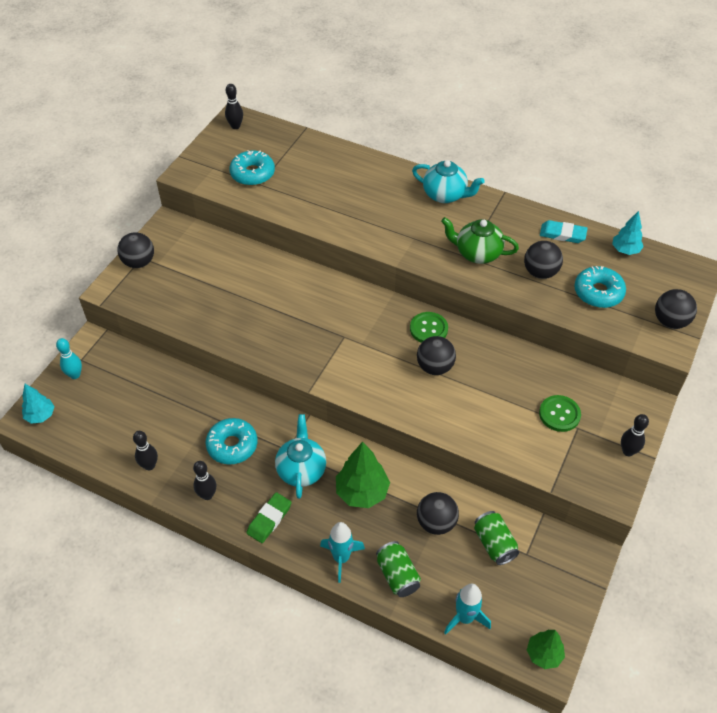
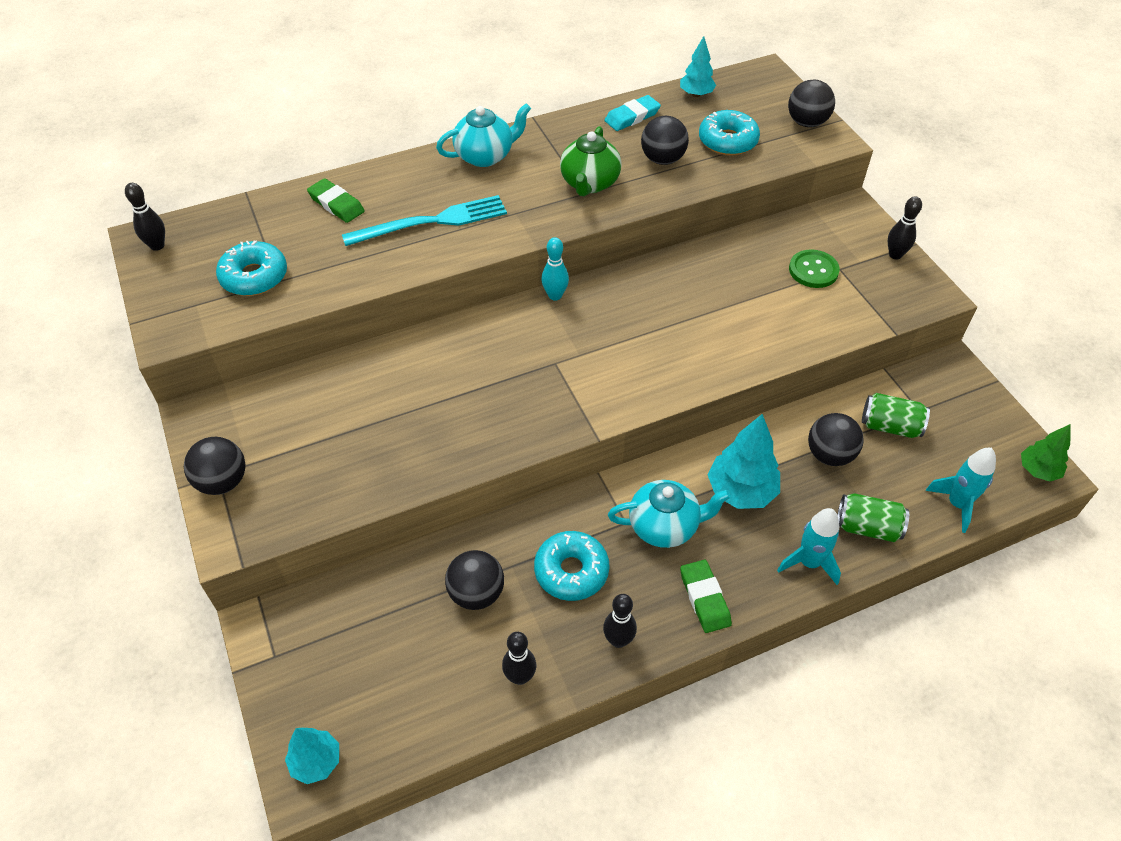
camera: 50 degrees left, 0 degrees up
turquoise bowling pin [56,338,82,379] -> turquoise bowling pin moved to [541,237,569,301]
turquoise teapot [275,414,326,499] -> turquoise teapot turned 135 degrees clockwise [608,480,731,548]
green tree [336,441,390,508] -> turquoise tree [707,414,780,509]
green button [410,312,448,343] -> none
black ball [417,336,456,375] -> black ball moved to [445,550,504,610]
green teapot [441,217,519,264] -> green teapot turned 45 degrees counterclockwise [560,126,622,196]
none -> green eraser [307,178,365,223]
none -> turquoise fork [342,195,507,246]

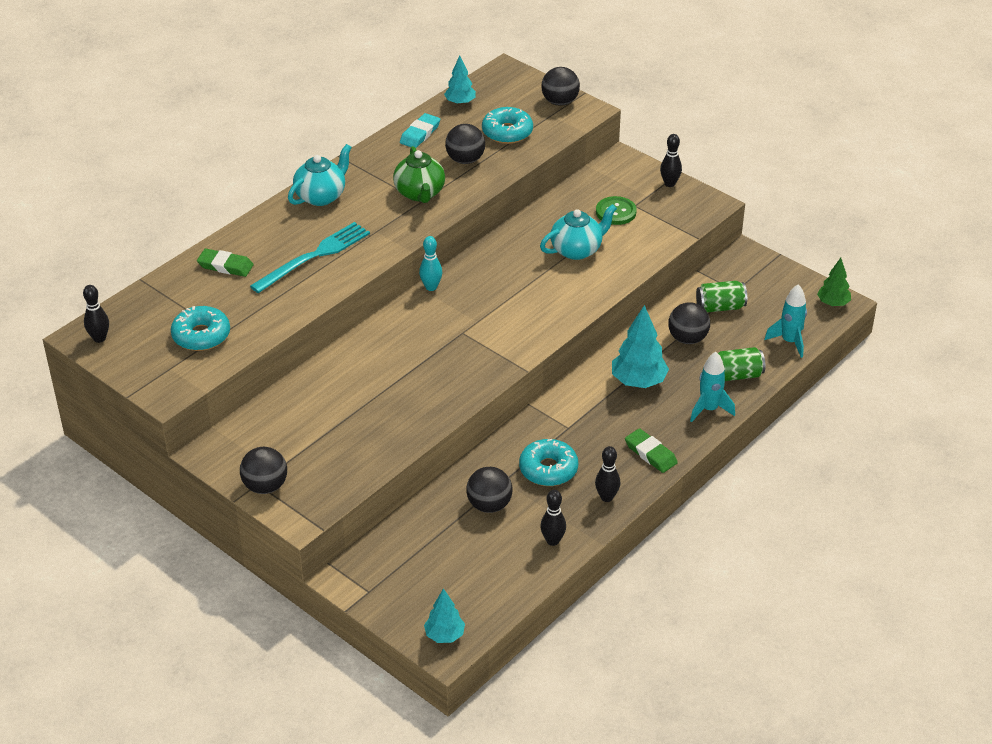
camera: 25 degrees left, 10 degrees down
turquoise teapot [608,480,731,548] -> turquoise teapot moved to [540,204,617,260]

